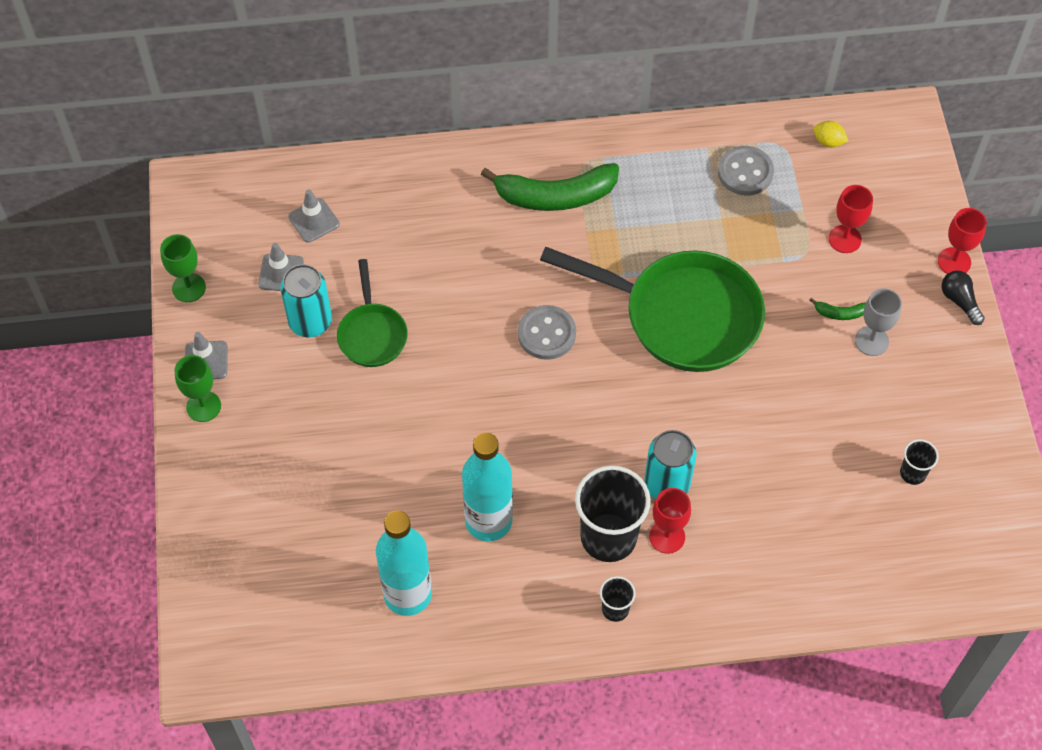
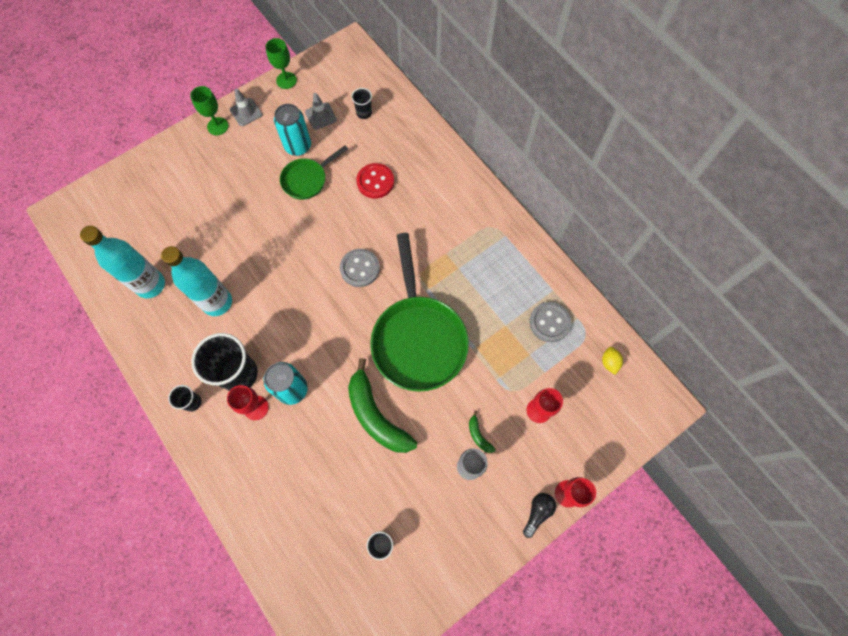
camera: 60 degrees right, 10 degrees up
grey traffic cone [288,189,340,243] -> black cup [351,88,372,119]
green banana [481,163,619,211] -> green banana moved to [348,358,417,453]
none -> red button [356,163,394,199]

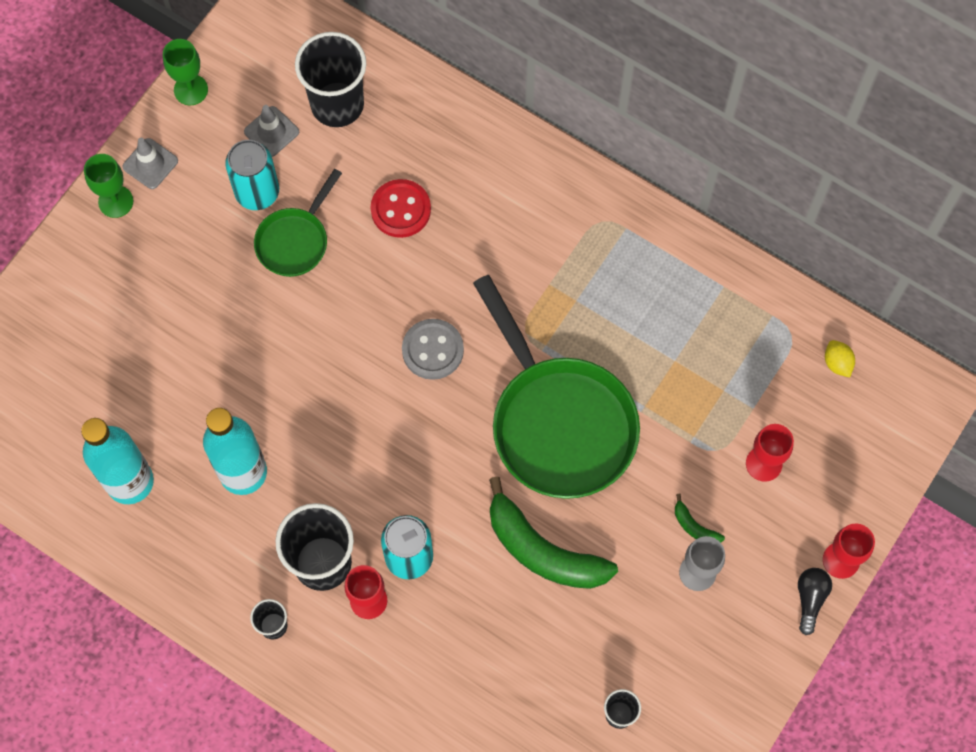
camera: 20 degrees left, 0 degrees up
black cup [351,88,372,119] -> black cup [295,32,366,127], size x2.10
grey button [529,302,571,342] -> none

